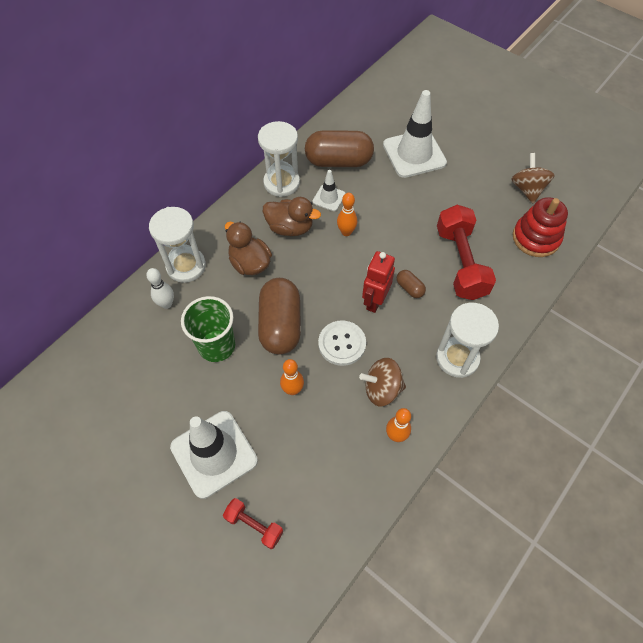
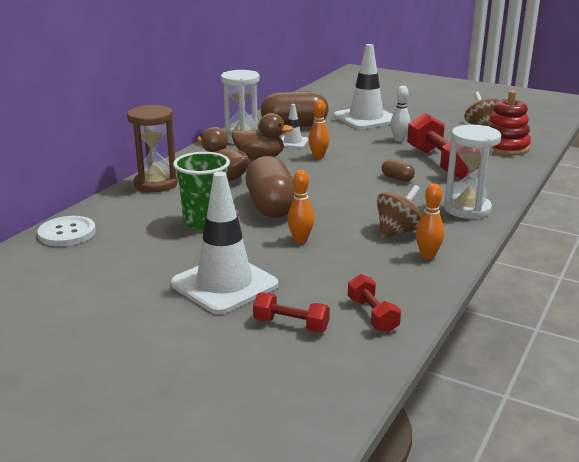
camera: 10 degrees left, 35 degrees down
white bowling pin [146,268,174,309] -> white bowling pin moved to [391,86,410,142]
white hourglass [149,207,206,283] -> brown hourglass [127,105,178,192]
white button [318,321,366,366] -> white button moved to [37,216,96,246]
brown spinning top [359,358,406,406] -> brown spinning top turned 150 degrees clockwise [377,185,422,238]
red robot [362,251,395,313] -> none
none -> red dumbbell [348,274,401,333]

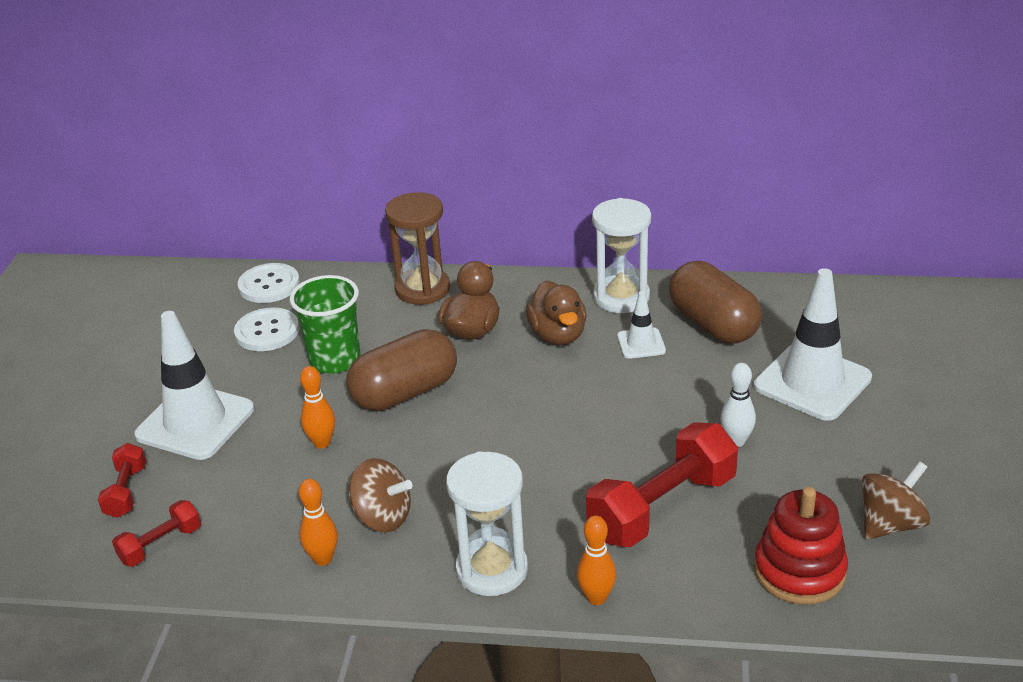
camera: 70 degrees right, 10 degrees up
orange bowling pin [308,100,329,159] -> orange bowling pin moved to [577,515,616,605]
brown capsule [382,159,415,182] -> none
none -> white button [234,307,299,351]

